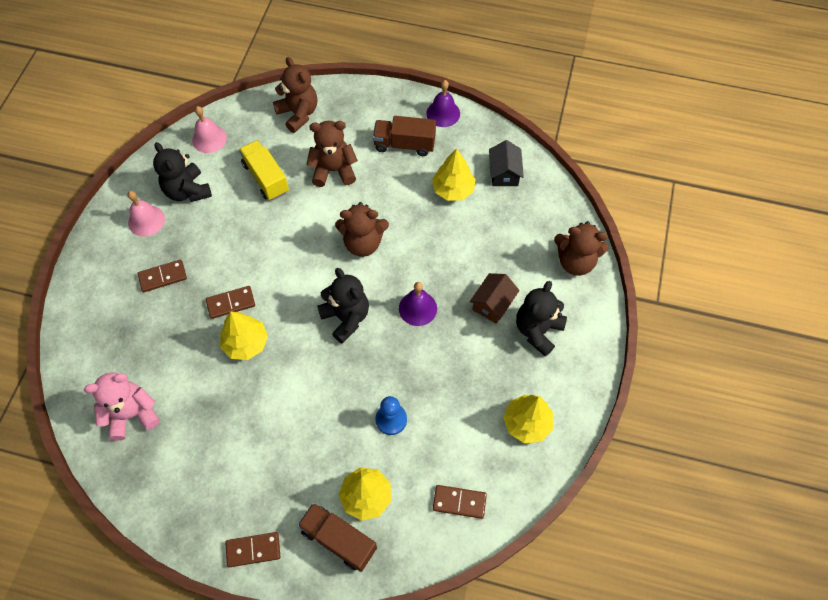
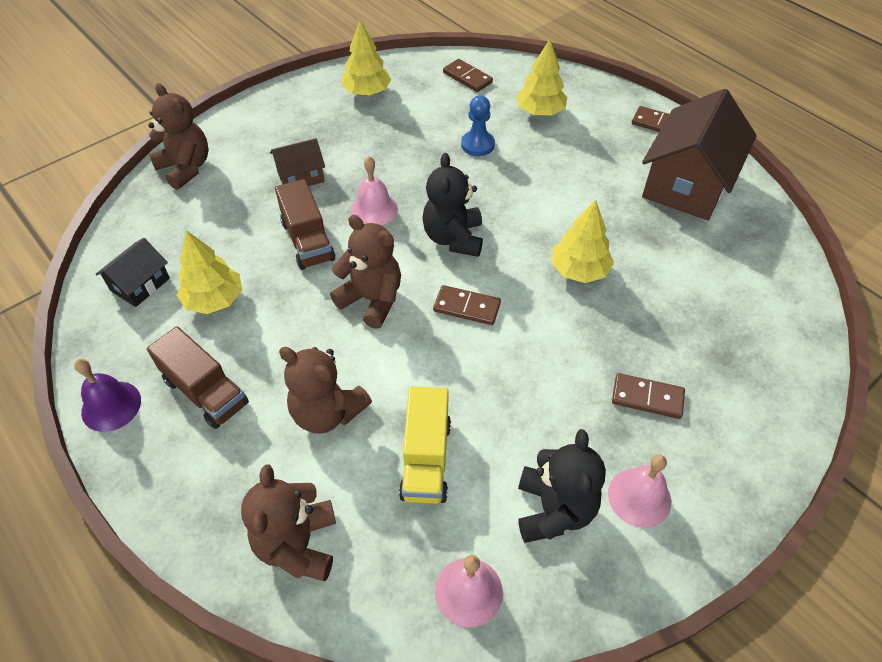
camera: 145 degrees left, 10 degrees down
pink teddy bear [84,372,160,441] -> none
brown domino [206,286,255,319] -> brown domino moved to [433,285,501,325]
brown truck [297,503,377,572] -> brown truck moved to [275,179,335,270]
purple bell [399,282,437,326] -> pink bell [351,156,398,225]
black teddy bear [516,281,567,357] -> none
none -> brown house [642,89,757,220]

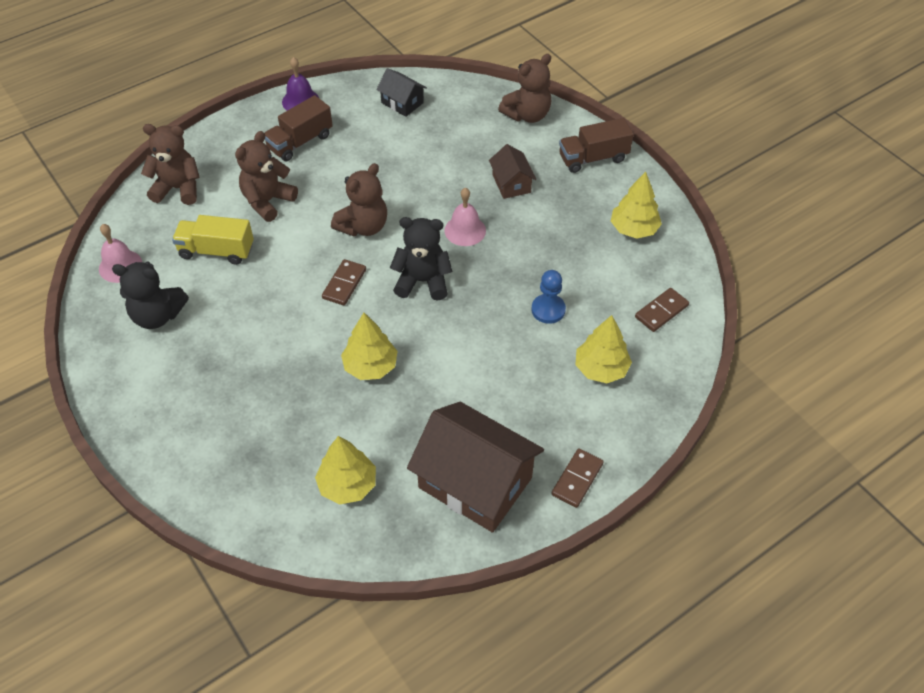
camera: 95 degrees right, 0 degrees up
yellow tree [177,230,242,314] -> yellow tree moved to [315,436,376,505]
brown truck [275,179,335,270] -> brown truck moved to [559,118,634,173]
pink bell [608,454,671,528] -> none
brown domino [612,373,685,419] -> none

